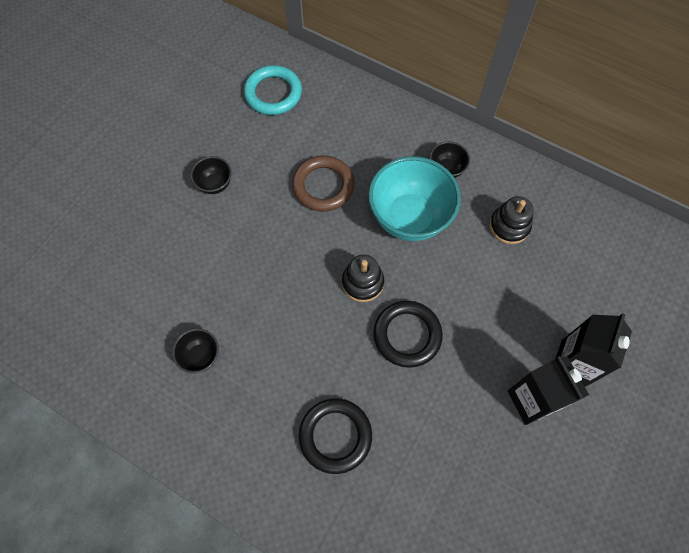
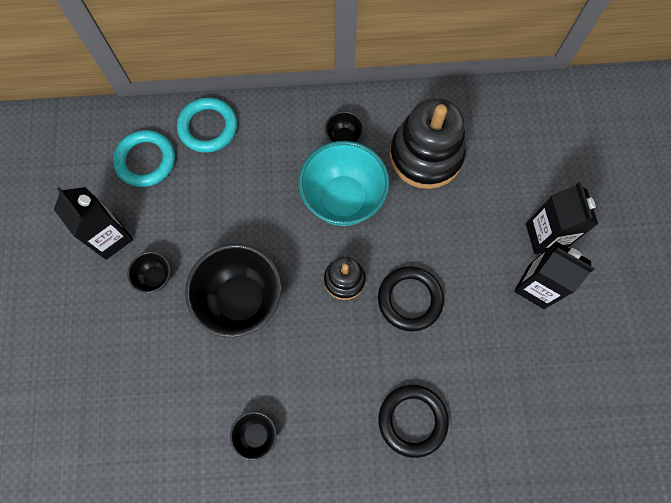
camera: 35 degrees left, 5 degrees up
brown ring [292,155,355,211] -> none
black stacking toy [489,196,534,244] -> black stacking toy [389,98,466,189], size x1.90
none -> black carton [54,187,133,260]
none -> turquoise ring [177,97,237,153]
none -> black bowl [185,244,282,338]

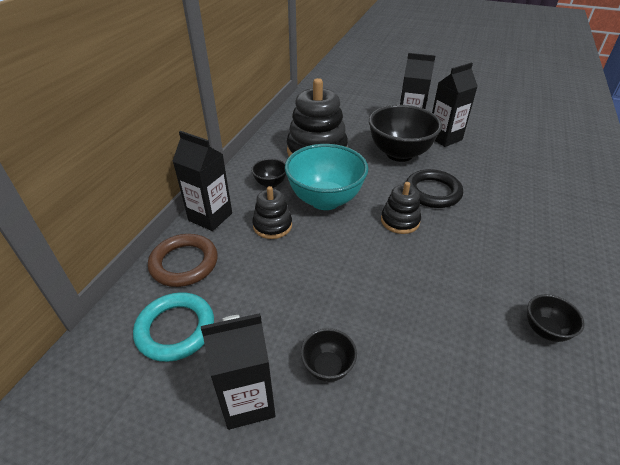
camera: 65 degrees left, 30 degrees down
turquoise ring [177,97,237,153] -> brown ring [148,234,218,287]
black bowl [185,244,282,338] -> black bowl moved to [369,105,442,162]
black ring [378,385,449,458] -> none
none -> black carton [173,131,232,231]
none -> black stacking toy [252,186,292,239]

